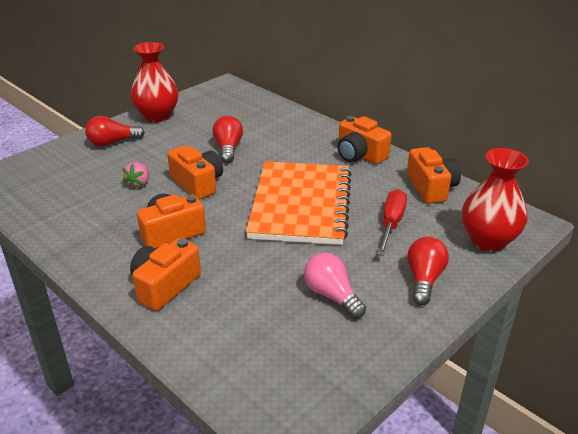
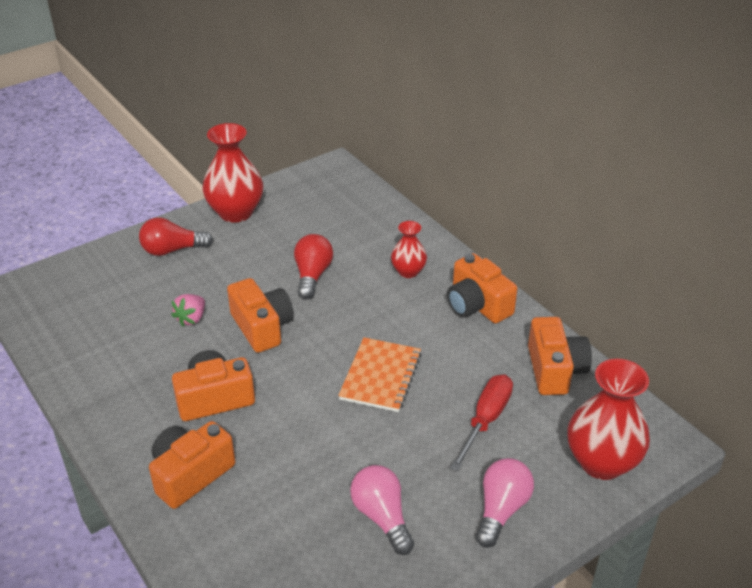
camera: 10 degrees right, 5 degrees up
orange notebook [246,161,351,245] -> orange notebook [338,337,422,412], size x0.54
red light bulb [407,237,449,305] -> pink light bulb [476,458,534,548]
none -> red vase [391,221,427,278]

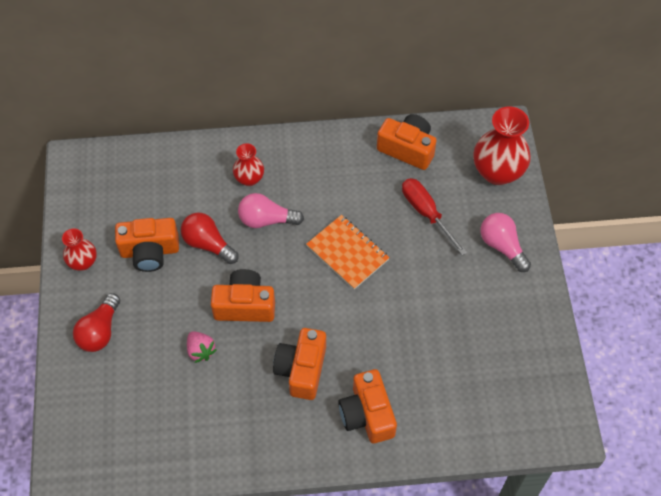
camera: 60 degrees left, 20 degrees up
red vase [202,123,263,223] -> red vase [62,229,97,271], size x0.56
pink light bulb [350,465,414,555] -> pink light bulb moved to [238,193,304,228]
orange camera [447,253,517,323] -> orange camera moved to [115,218,179,272]

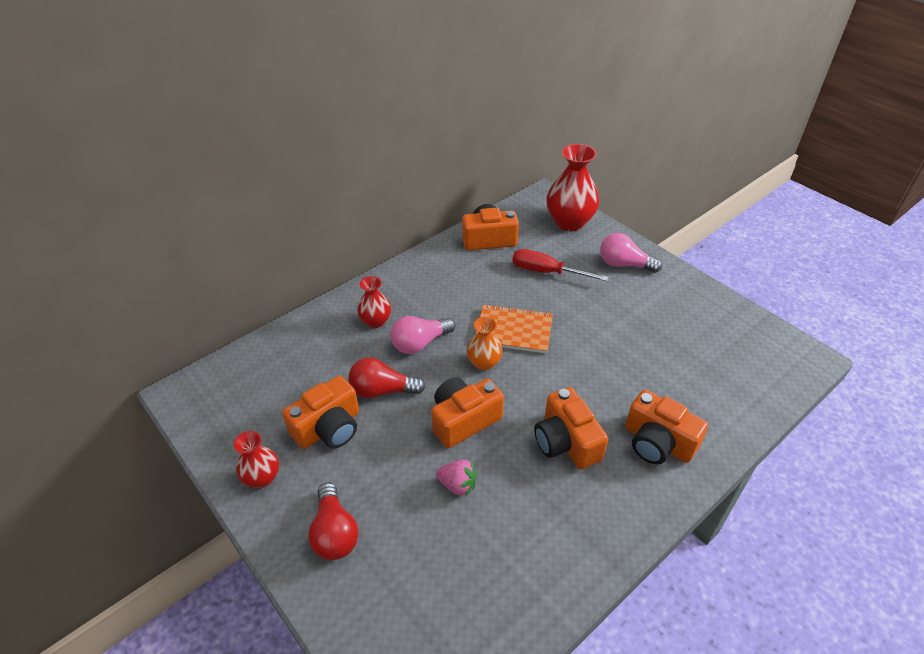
camera: 35 degrees left, 15 degrees down
none -> orange vase [467,317,503,370]

